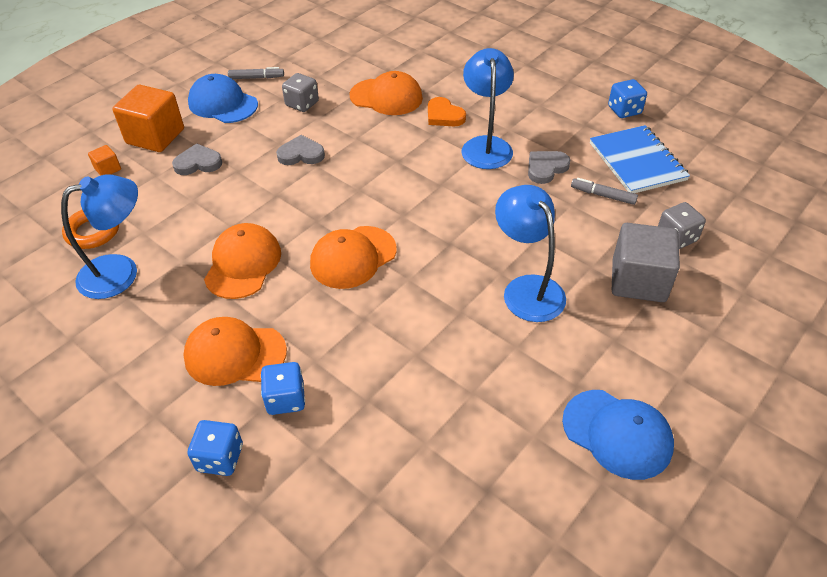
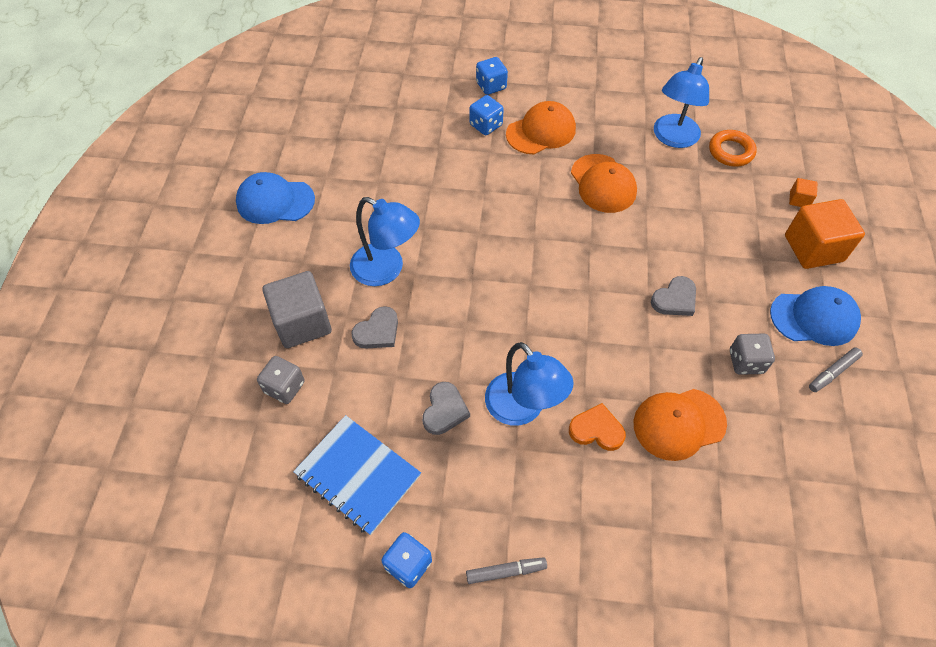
camera: 145 degrees right, 10 degrees up
grey heart [172,143,222,175] -> grey heart moved to [351,306,398,349]
orange cap [310,226,396,289] -> none
grey marker [571,178,638,205] -> grey marker moved to [466,557,547,584]

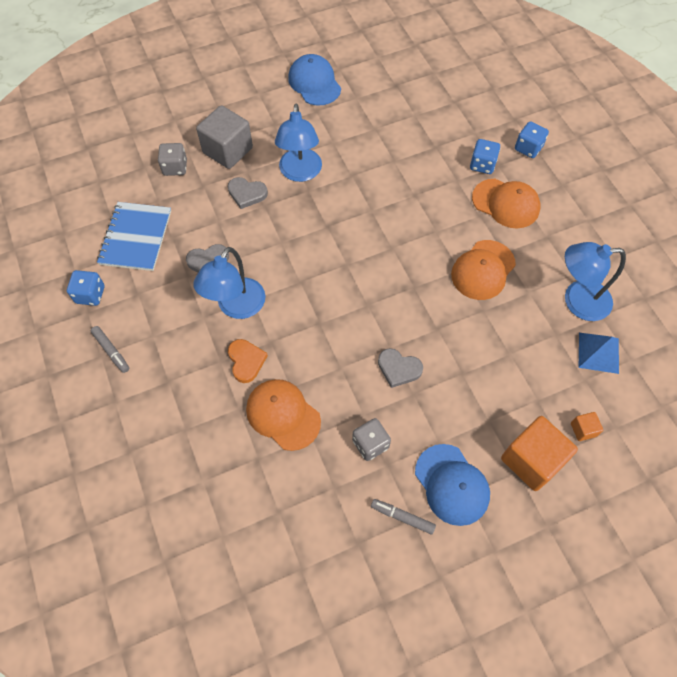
camera: 60 degrees right, 5 degrees up
orange ring [709,130,757,167] -> blue pyramid [579,333,619,374]

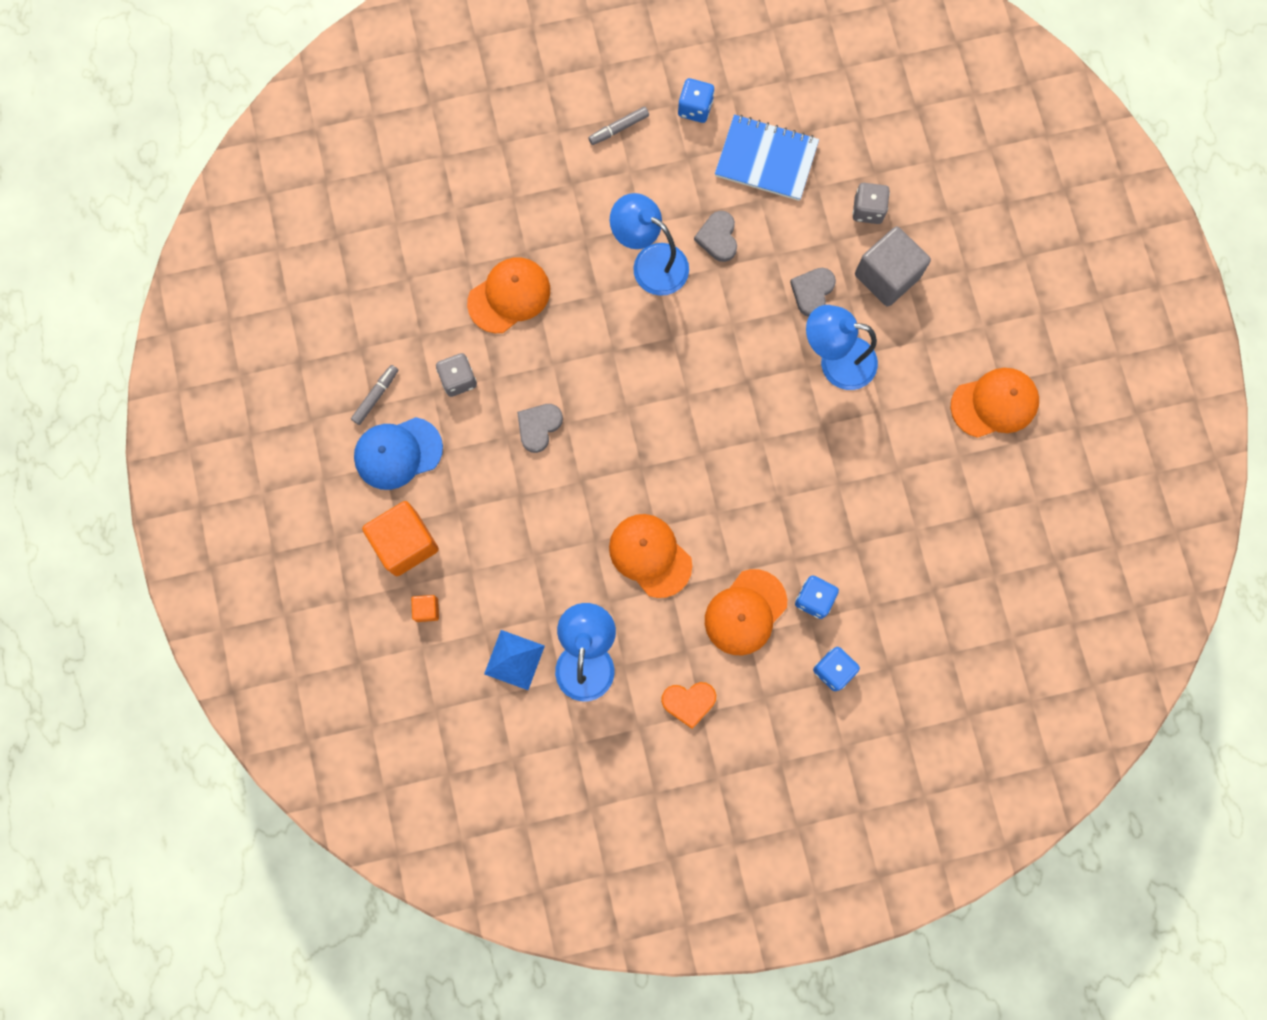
camera: 100 degrees right, 15 degrees up
orange heart [228,339,268,383] -> orange heart moved to [661,682,716,729]
blue cap [288,54,341,106] -> orange cap [951,368,1039,438]

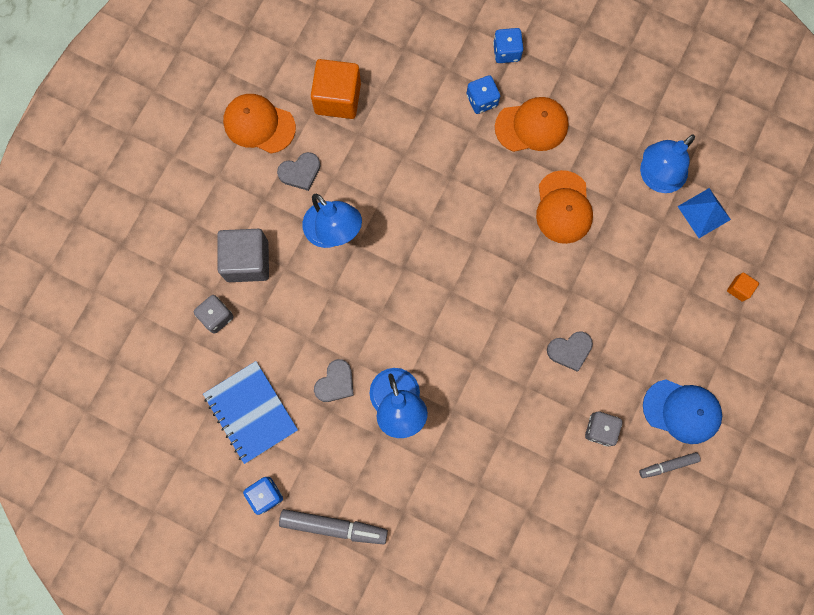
camera: 140 degrees left, 0 degrees up
orange cube [362,501,439,576] -> orange cube moved to [311,59,361,119]
orange cap [467,258,550,333] -> none
grey marker [588,106,649,145] -> grey marker [279,509,388,544], size x1.73
orange heart [661,682,716,729] -> none
grey heart [790,267,836,317] -> grey heart moved to [277,152,321,191]

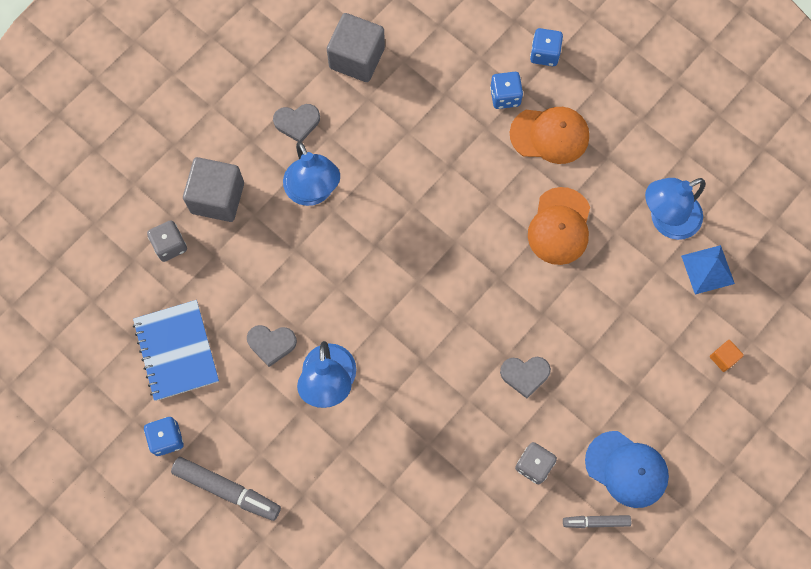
camera: 15 degrees right, 5 degrees down
orange cap [223,94,296,154] -> none
orange cube [311,59,361,119] -> grey cube [327,13,385,82]
grey heart [314,359,354,402] -> grey heart turned 45 degrees clockwise [247,325,297,367]

